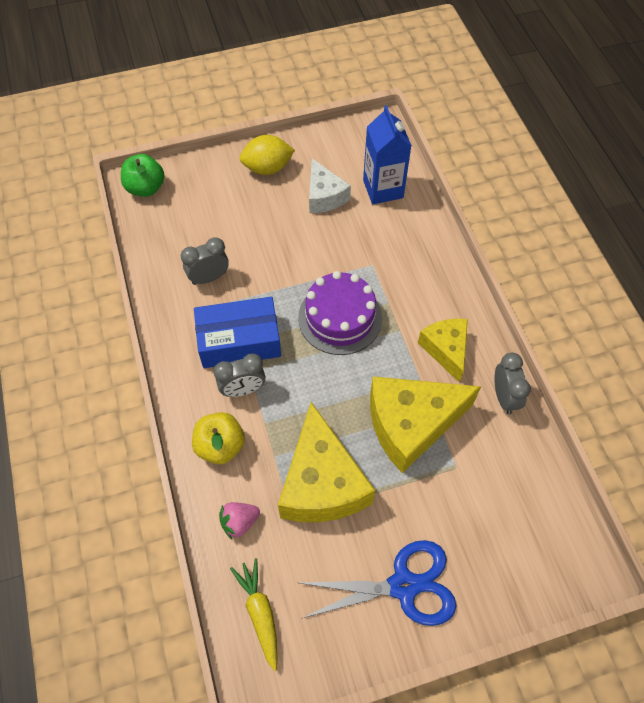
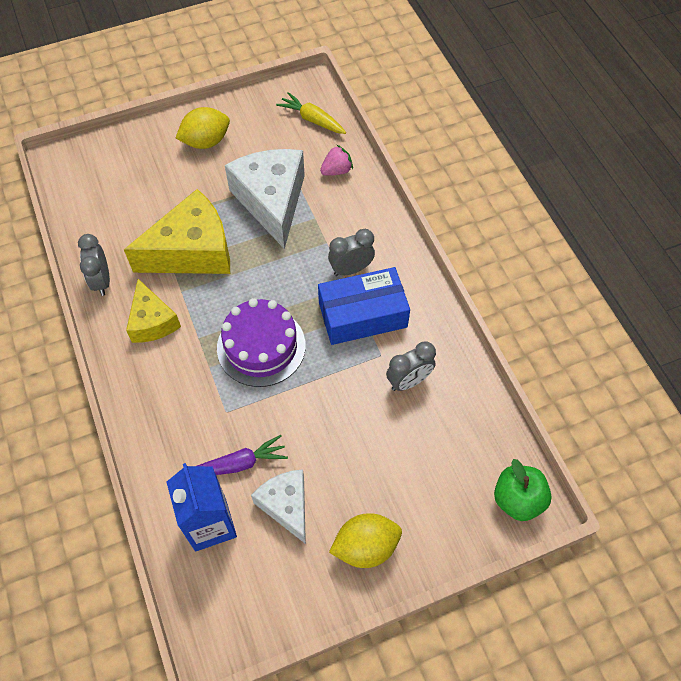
camera: 175 degrees right, 0 degrees up
yellow apple [192,412,245,464] -> none
yellow carrot [230,558,278,671] -> yellow carrot turned 150 degrees clockwise [276,92,346,134]
yellow cheese [278,402,375,522] -> white cheese [225,149,305,249]
blue scissors [300,540,456,626] -> yellow lemon [176,107,230,149]
none -> purple carrot [197,435,288,475]

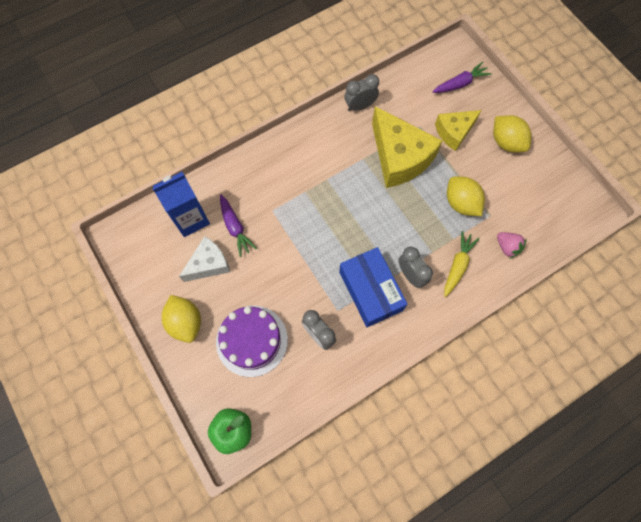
camera: 80 degrees right, 10 degrees up
yellow cheese [126,279,181,343] -> yellow cheese moved to [435,110,482,151]
purple cake [217,298,306,387] -> purple cake moved to [216,306,288,377]
white cheese [225,149,305,249] -> yellow lemon [447,176,485,216]
yellow carrot [276,92,346,134] -> yellow carrot moved to [444,231,480,297]
none -> purple carrot [432,62,492,93]

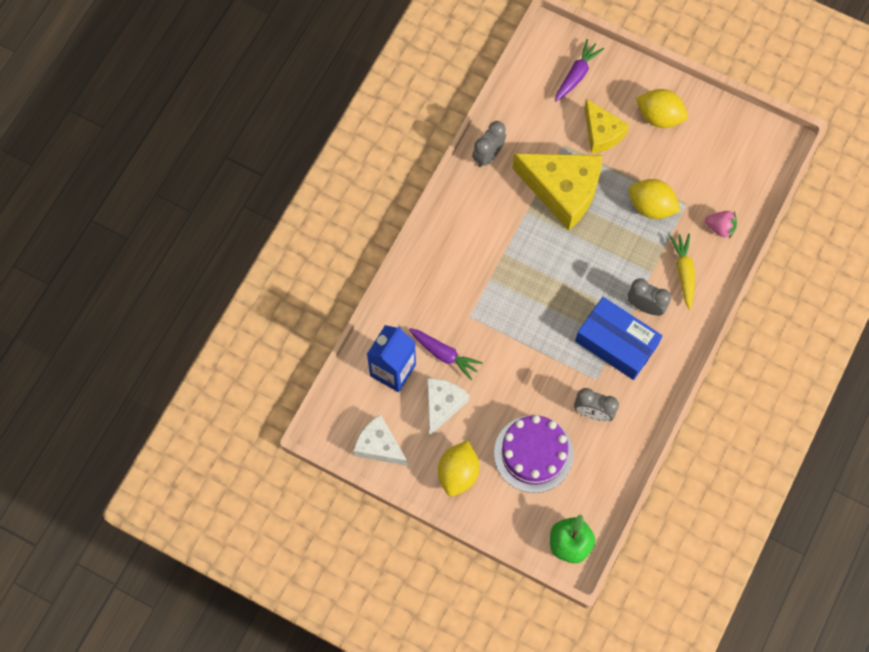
camera: 30 degrees left, 0 degrees up
yellow lemon [162,295,201,343] -> yellow lemon turned 75 degrees clockwise [438,440,479,496]
yellow cheese [435,110,482,151] -> yellow cheese turned 60 degrees counterclockwise [584,99,629,154]
none -> white cheese [353,414,408,466]

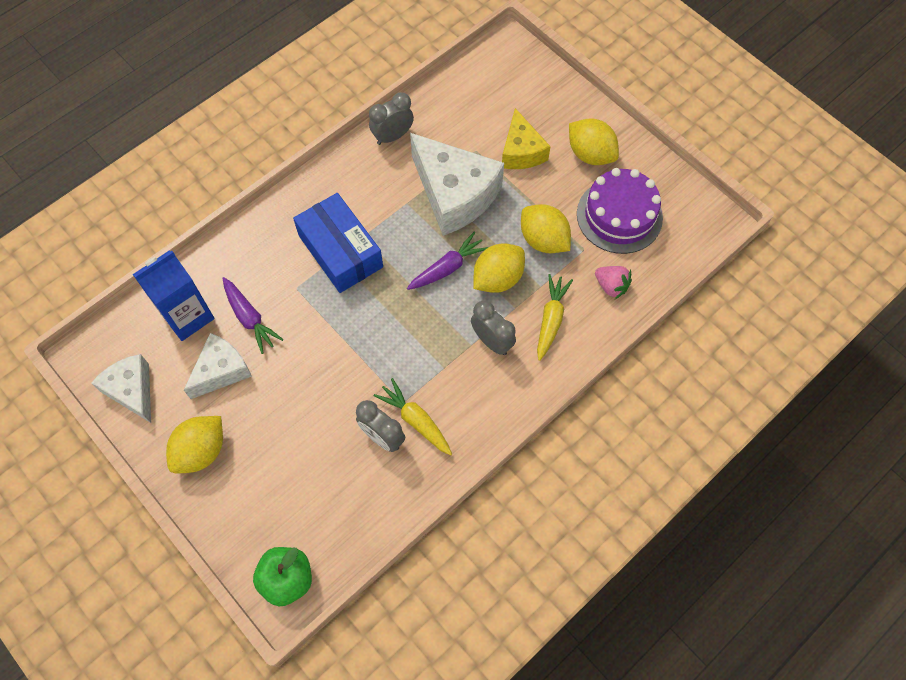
camera: 20 degrees right, 5 degrees down
purple cake [494,415,573,493] -> purple cake moved to [577,168,663,254]
yellow cheese [512,153,602,231] -> white cheese [410,133,504,236]
purple carrot [555,39,604,102] -> purple carrot moved to [407,232,488,290]
blue box [575,297,662,380] -> blue box moved to [293,193,383,293]
none -> yellow carrot [374,378,452,456]
none -> yellow lemon [473,243,525,293]

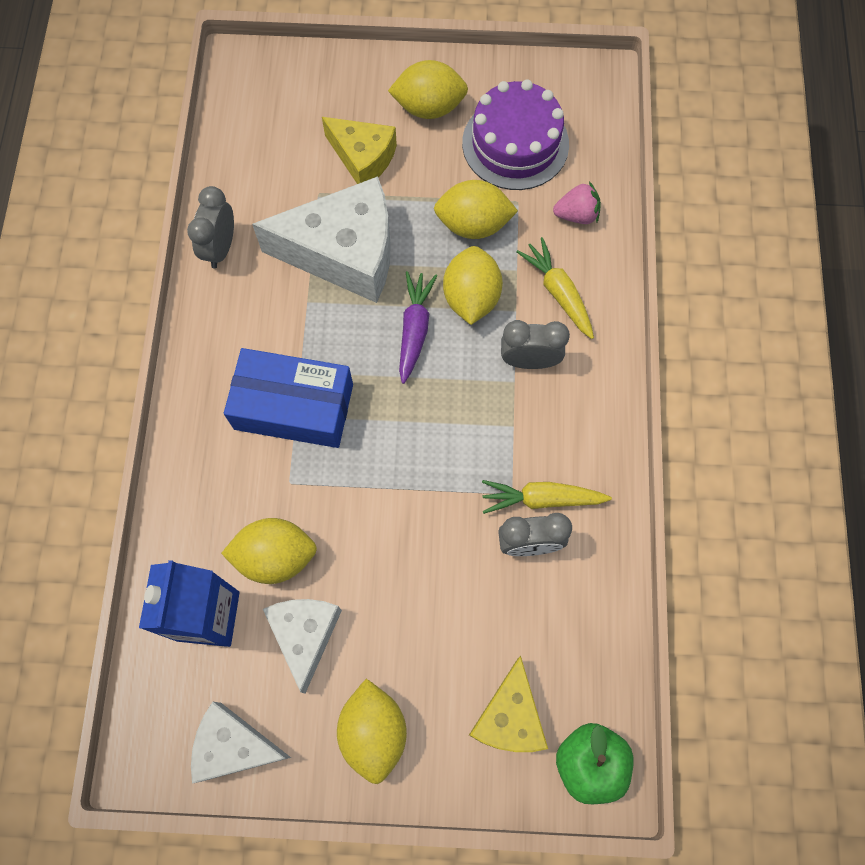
camera: 45 degrees left, 5 degrees up
purple carrot [222,277,283,354] -> yellow lemon [221,518,317,584]
none -> yellow cheese [469,656,548,752]

